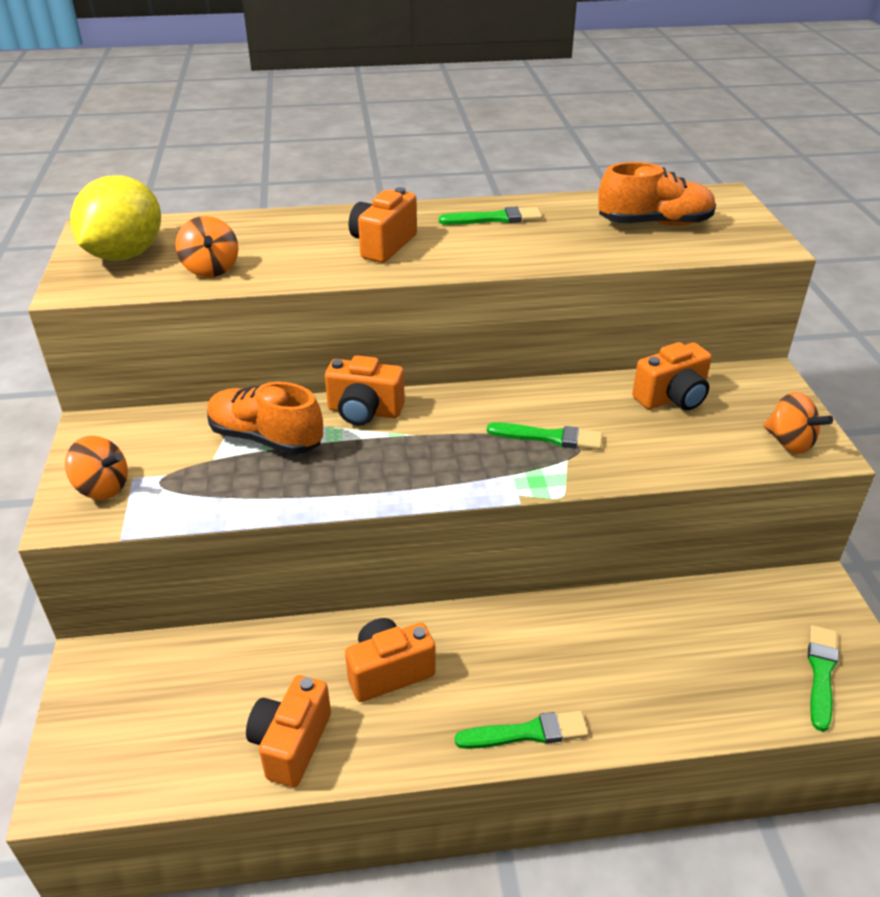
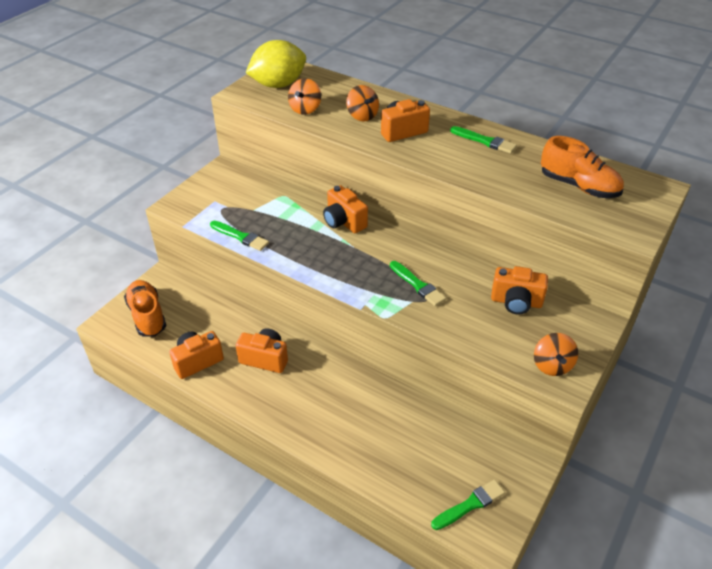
camera: 40 degrees right, 5 degrees up
orange spinning top [65,436,128,500] -> orange spinning top moved to [346,85,379,122]
orange shoe [207,382,323,455] -> orange shoe moved to [124,280,166,337]
green brush [455,711,589,749] -> green brush moved to [210,221,269,251]

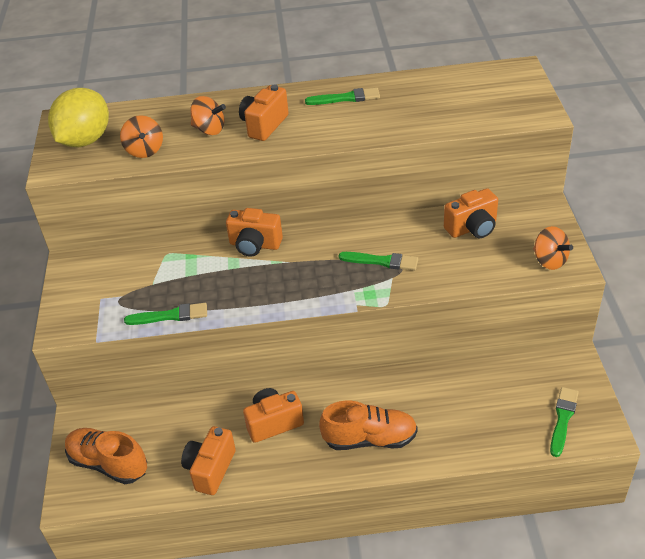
camera: 35 degrees left, 0 degrees up
orange shoe [541,136,624,198] -> orange shoe moved to [319,401,418,450]

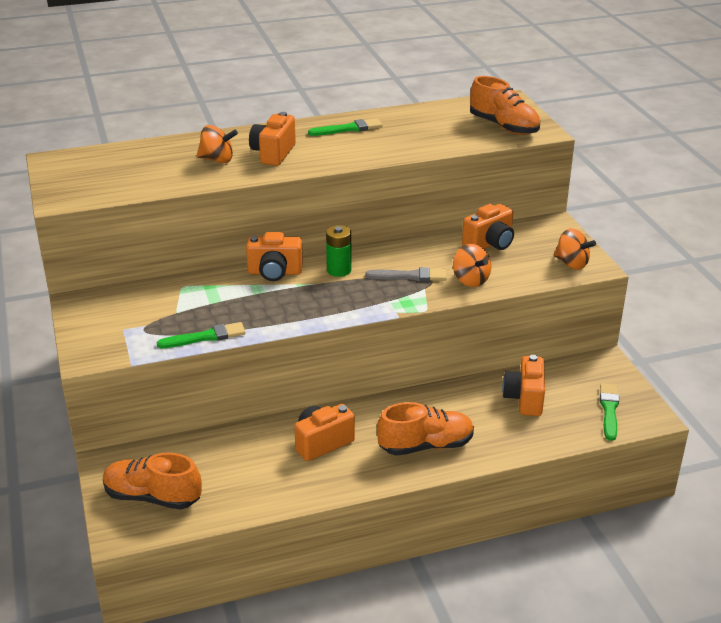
camera: 15 degrees left, 10 degrees down
yellow lemon [48,88,109,147] -> none
orange spinning top [120,115,163,158] -> orange spinning top moved to [453,244,491,287]
orange camera [181,426,236,495] -> orange camera moved to [502,355,545,416]
green brush [339,252,418,270] -> grey brush [365,267,447,281]
none -> green battery [326,225,352,277]
none -> orange shoe [470,76,540,135]

